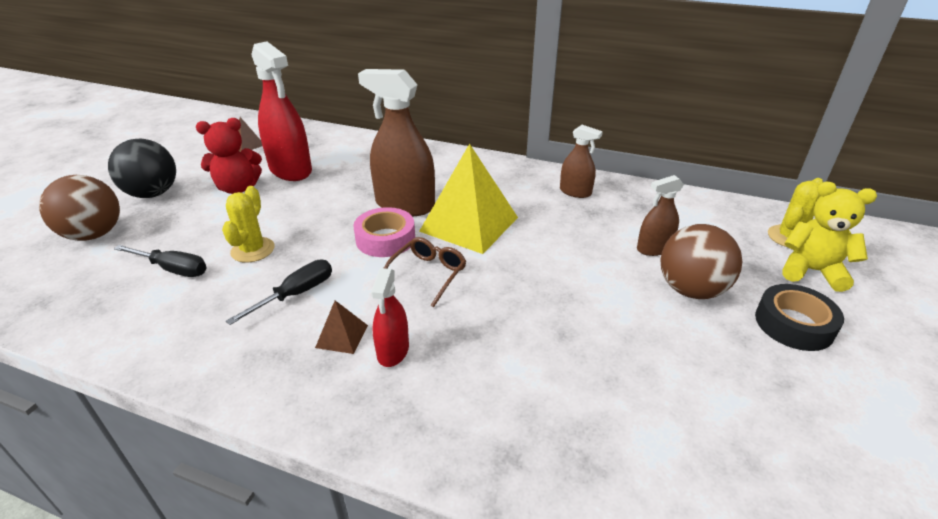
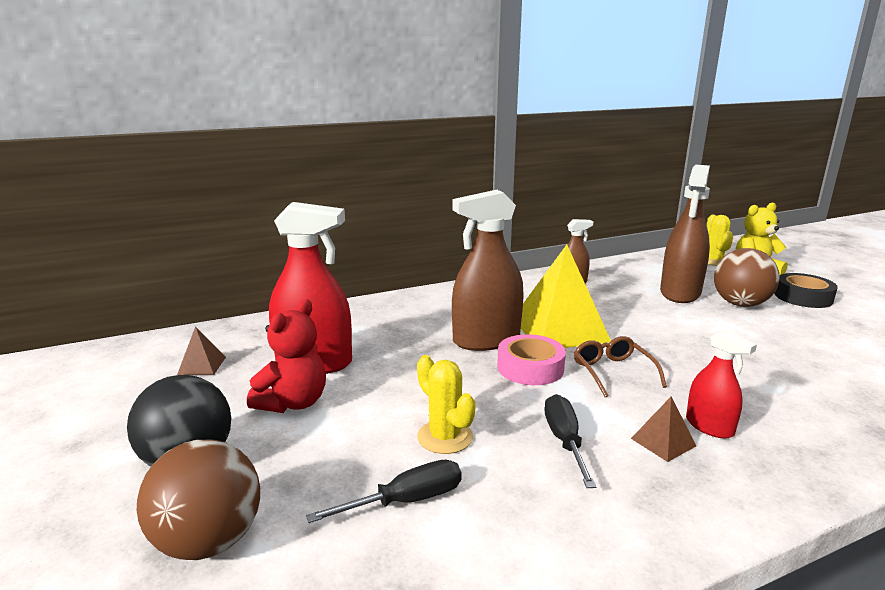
camera: 45 degrees left, 15 degrees down
brown spray bottle [637,175,684,256] -> brown spray bottle [660,165,710,303], size x1.86

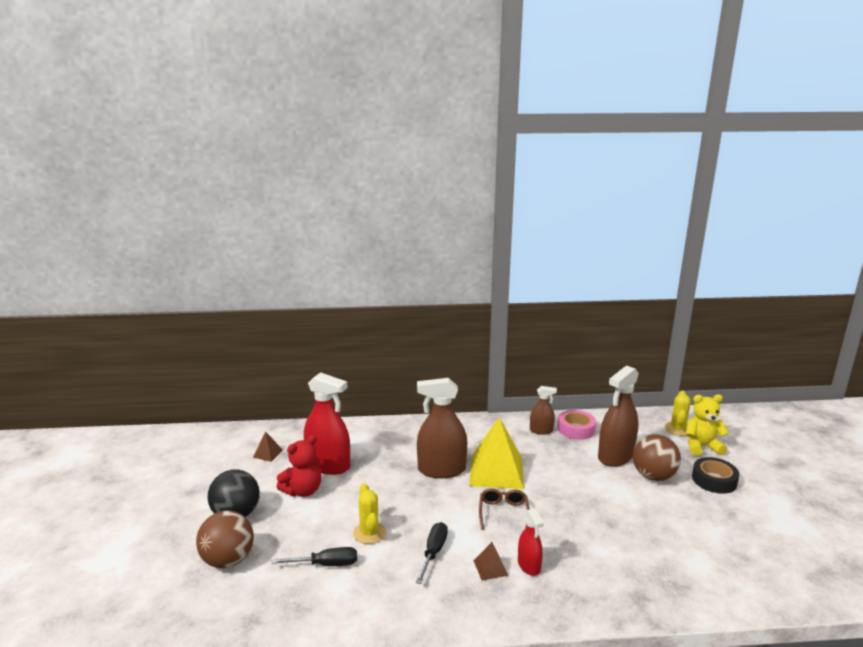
camera: 20 degrees right, 0 degrees up
pink tape [497,334,566,385] -> pink tape moved to [557,410,596,440]

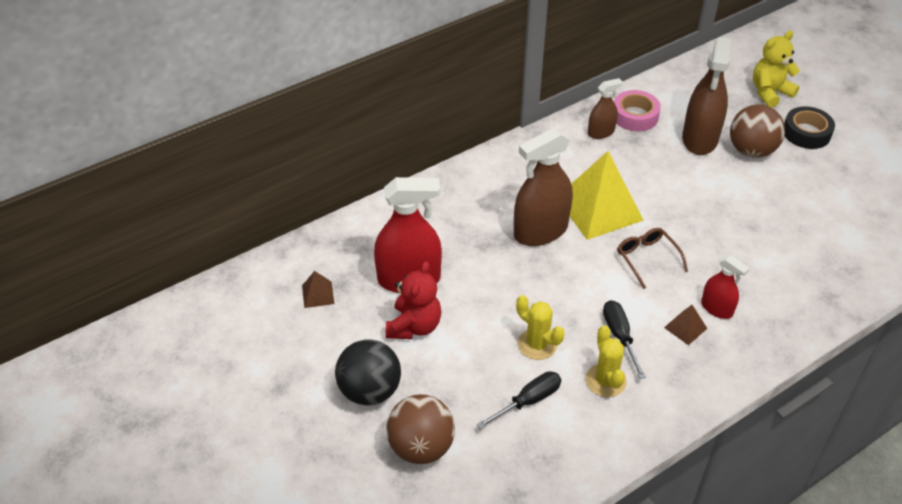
camera: 30 degrees left, 25 degrees up
yellow cactus [665,391,691,436] -> yellow cactus moved to [586,325,627,397]

